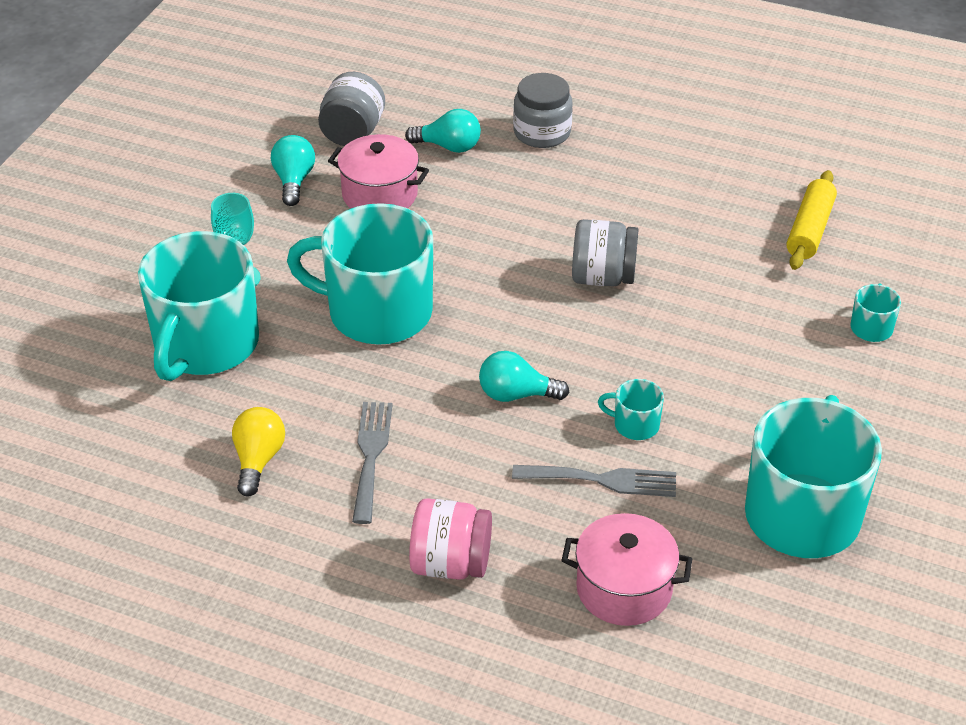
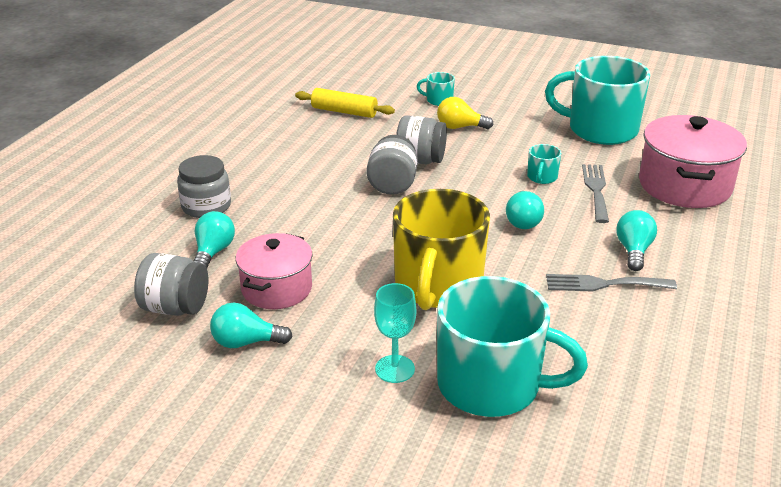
camera: 90 degrees left, 10 degrees down
yellow light bulb [232,407,285,497] -> yellow light bulb moved to [437,97,493,129]
turquoise mug [287,203,433,345] -> yellow mug [393,189,490,310]
pink jar [409,498,492,580] -> none
pink pot [561,513,692,626] -> pink pot [639,115,747,208], size x1.52
none -> grey jar [396,115,447,164]
none -> turquoise light bulb [616,210,657,271]

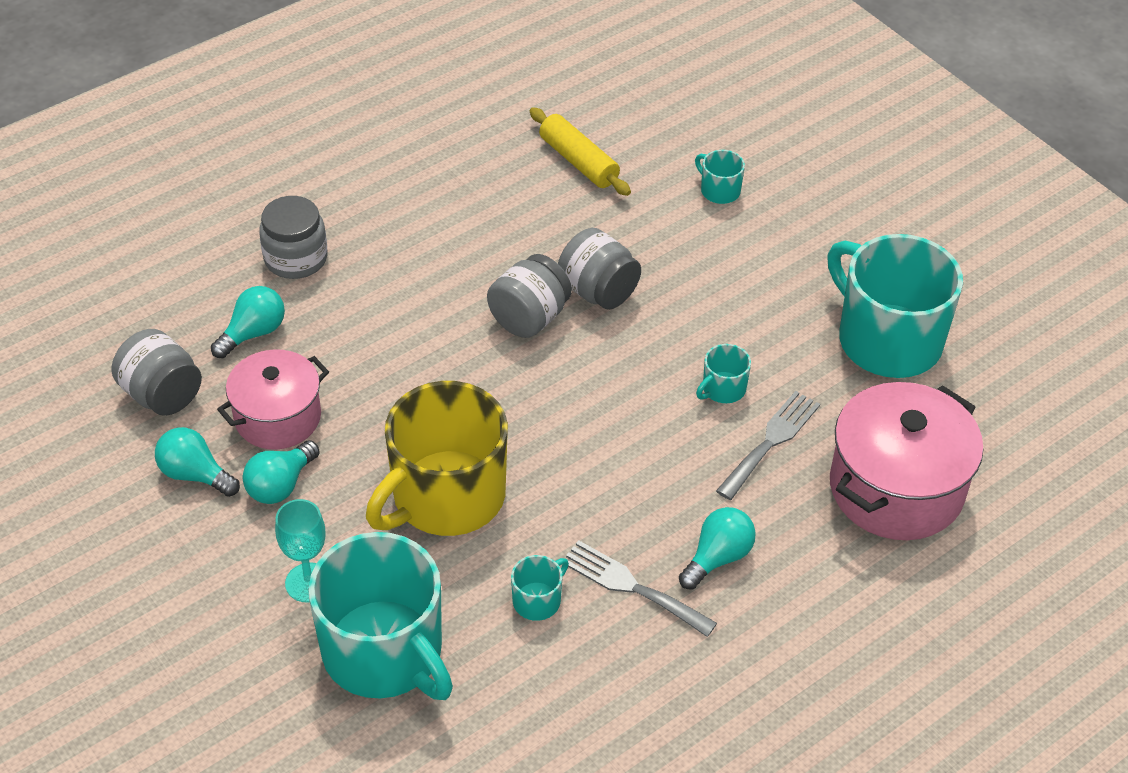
camera: 30 degrees right, 15 degrees up
yellow light bulb [437,97,493,129] -> none
turquoise light bulb [506,191,544,229] -> turquoise light bulb moved to [243,440,320,504]
none -> turquoise mug [511,555,569,621]

